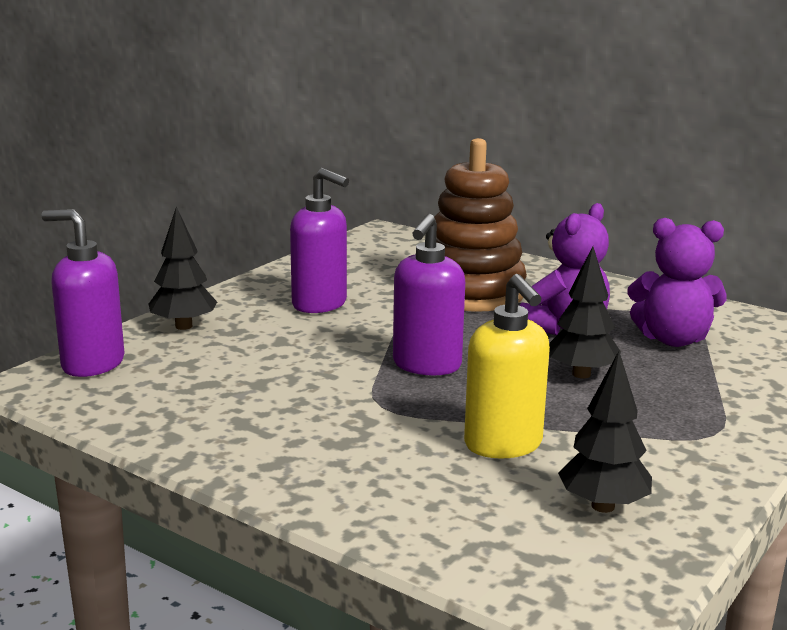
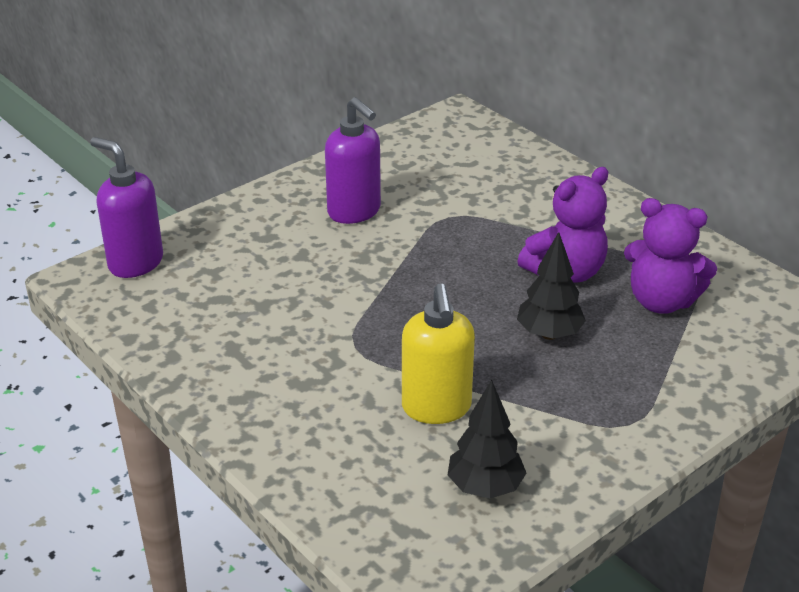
camera: 15 degrees right, 15 degrees up
black tree [148,206,217,330] -> none
purple soap dispenser [393,214,465,376] -> none
brown stacking toy [434,138,527,312] -> none

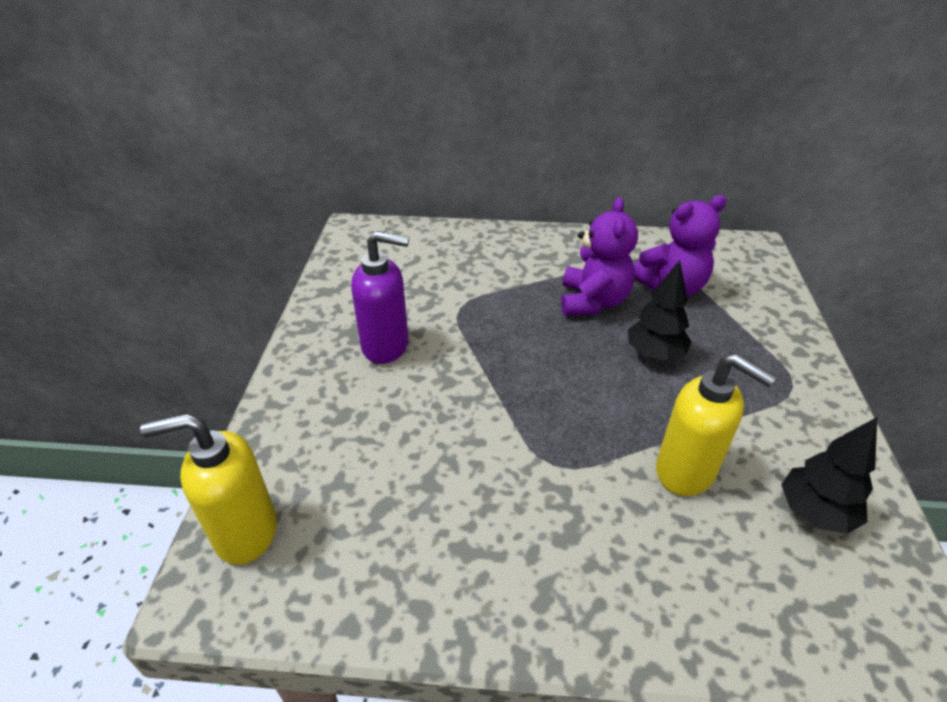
camera: 45 degrees left, 5 degrees up
purple soap dispenser [90,137,163,278] -> yellow soap dispenser [140,413,277,564]

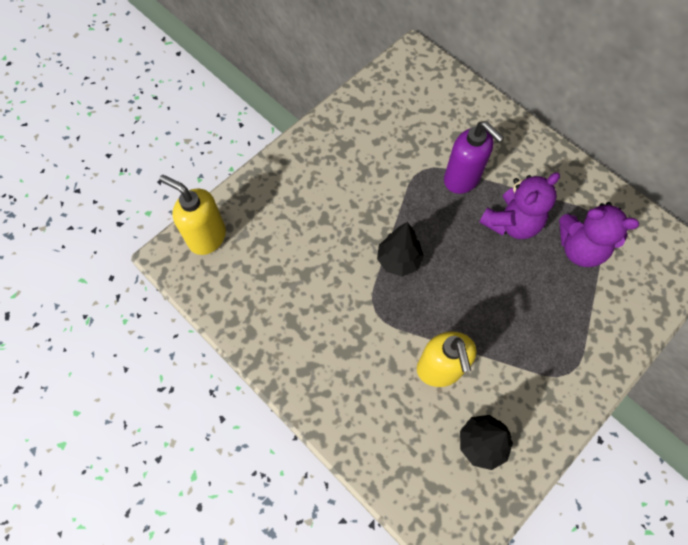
camera: 40 degrees right, 25 degrees up
purple soap dispenser [351,231,409,364] -> purple soap dispenser moved to [444,121,504,194]
black tree [628,260,692,361] -> black tree moved to [377,222,424,277]

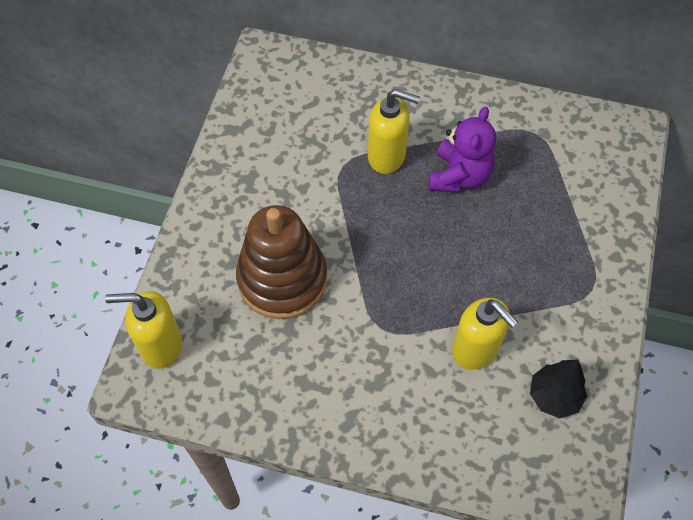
camera: 30 degrees left, 5 degrees down
black tree [377,222,424,277] -> none
purple soap dispenser [444,121,504,194] -> yellow soap dispenser [368,89,420,174]
purple teddy bear [559,202,639,267] -> none
none -> brown stacking toy [236,205,327,319]

